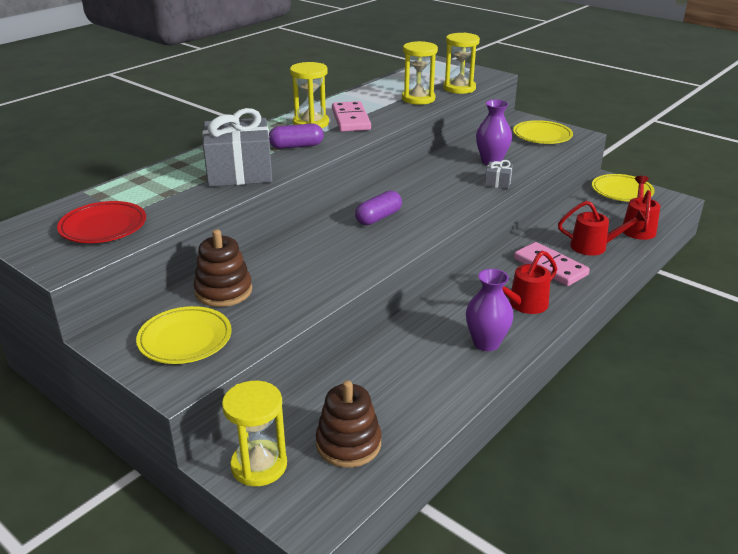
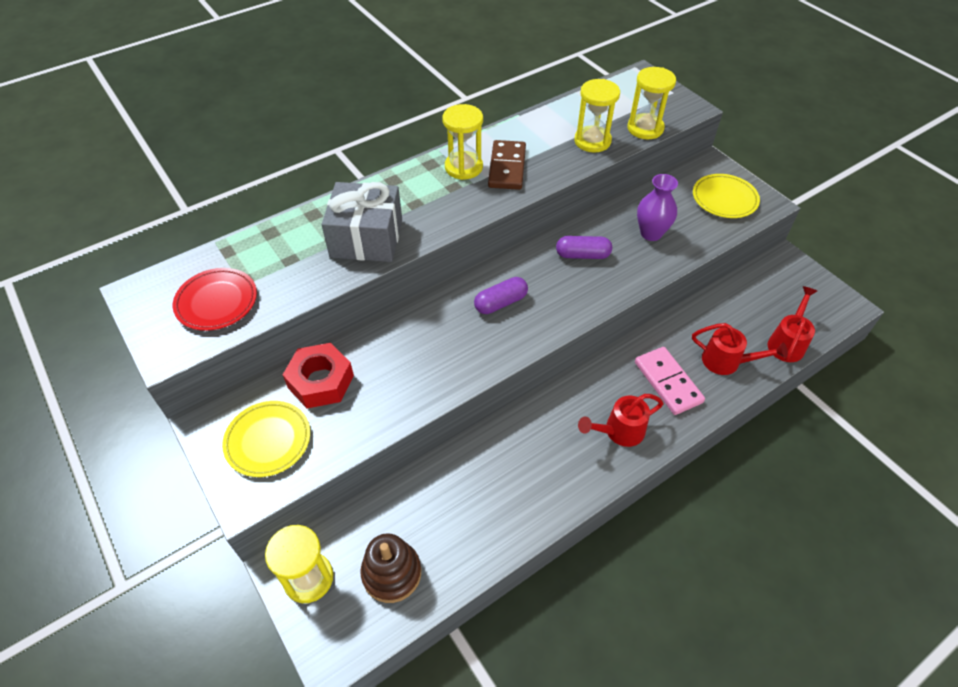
camera: 15 degrees right, 20 degrees up
brown stacking toy [194,229,252,307] -> red nut [283,343,354,408]
purple capsule [269,123,324,149] -> purple capsule moved to [556,236,612,259]
pink domino [332,101,371,132] -> brown domino [488,140,526,190]
purple vase [466,269,514,351] -> none
grey gift [485,160,513,189] -> none
yellow plate [592,174,655,201] -> none

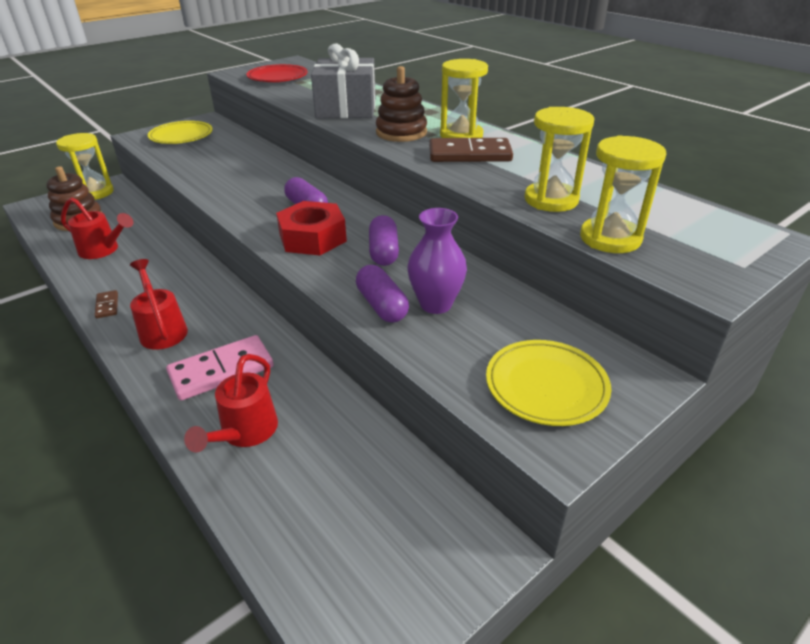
camera: 85 degrees right, 15 degrees down
red nut [283,343,354,408] -> red nut moved to [276,201,347,255]
red watering can [768,286,817,362] -> red watering can moved to [61,197,133,259]
none -> brown domino [95,290,118,318]
none -> purple capsule [356,265,409,323]
none -> brown stacking toy [376,66,427,142]

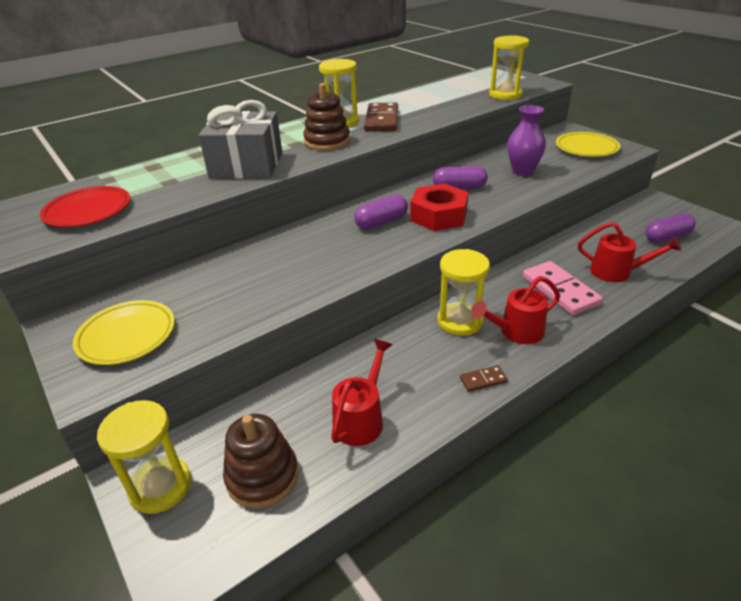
camera: 85 degrees left, 0 degrees up
purple capsule [356,265,409,323] -> purple capsule moved to [646,213,696,243]
yellow hourglass [524,107,594,212] -> yellow hourglass moved to [438,249,490,336]

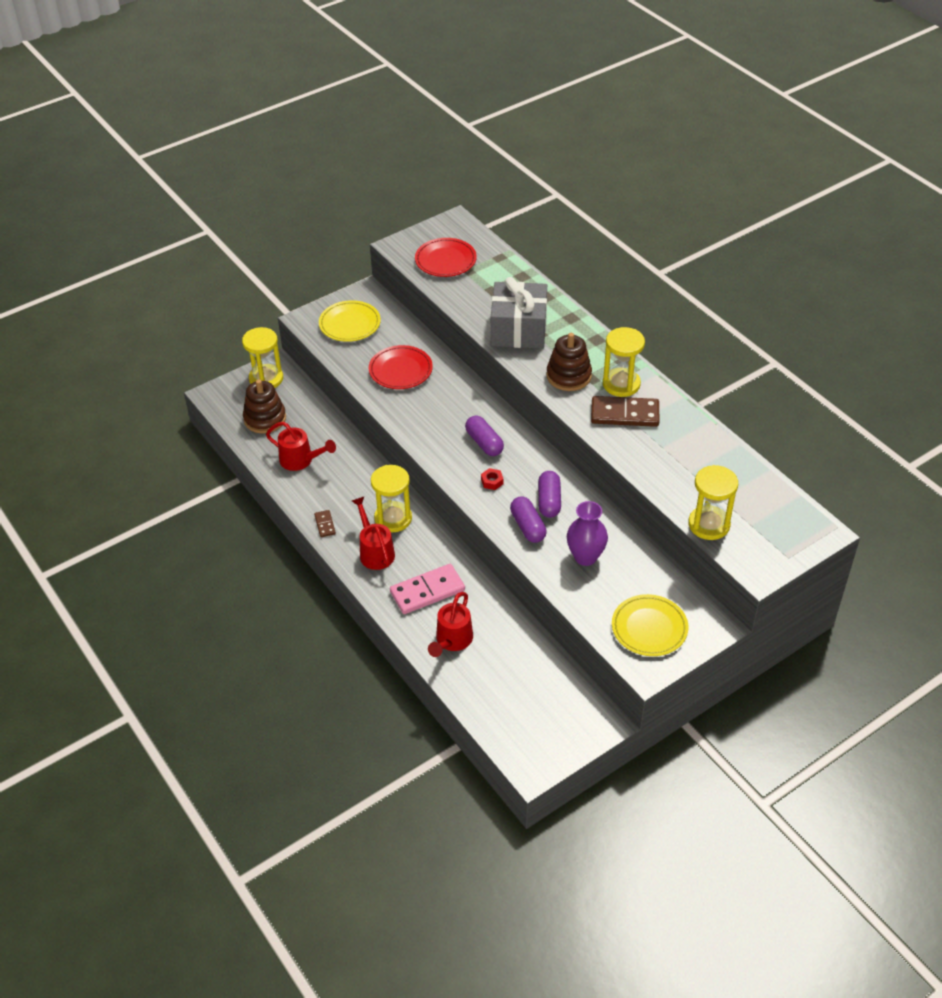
camera: 90 degrees right, 10 degrees up
red nut [410,183,469,231] -> red nut [481,468,504,490], size x0.41
purple capsule [646,213,696,243] -> purple capsule moved to [510,497,547,543]
none -> red plate [369,345,433,389]

